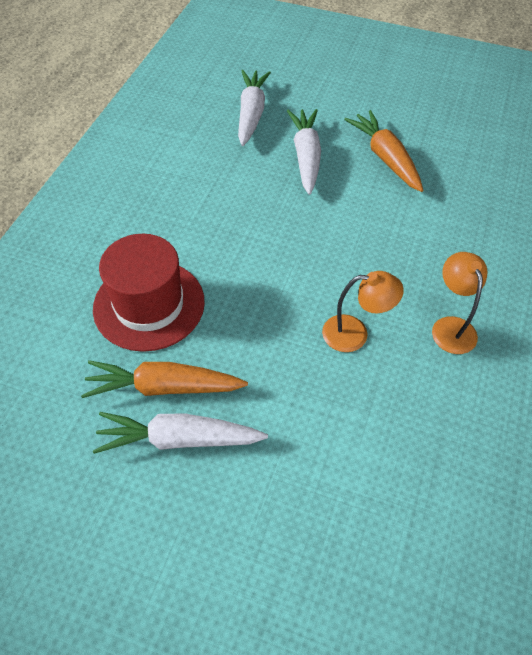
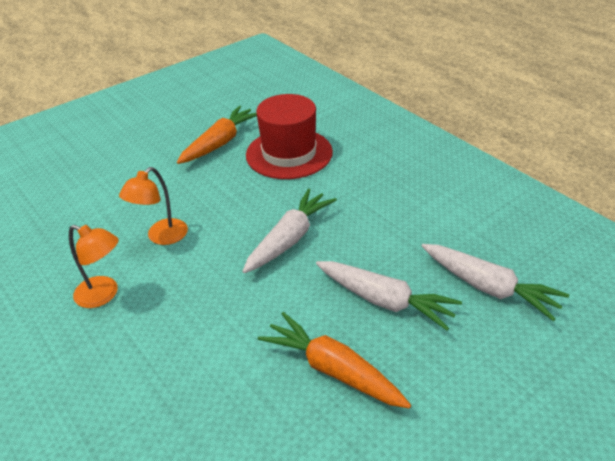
camera: 125 degrees right, 15 degrees down
white carrot [93,412,268,454] -> white carrot moved to [242,189,337,273]
orange carrot [344,110,423,192] -> orange carrot turned 150 degrees counterclockwise [258,312,411,408]

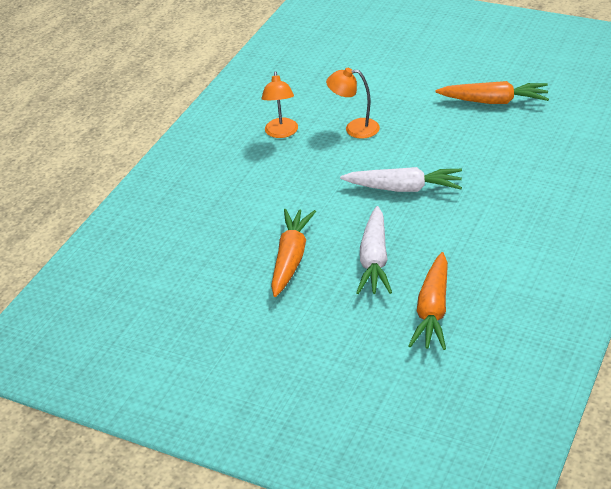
camera: 65 degrees right, 0 degrees up
red hat [246,94,333,179] -> none
white carrot [422,244,569,321] -> orange carrot [408,252,448,350]

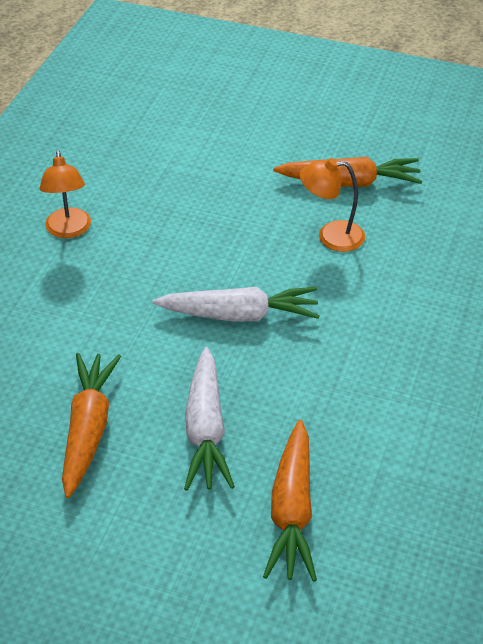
camera: 10 degrees left, 5 degrees up
orange lamp [326,68,380,139] -> orange lamp moved to [300,158,365,252]

